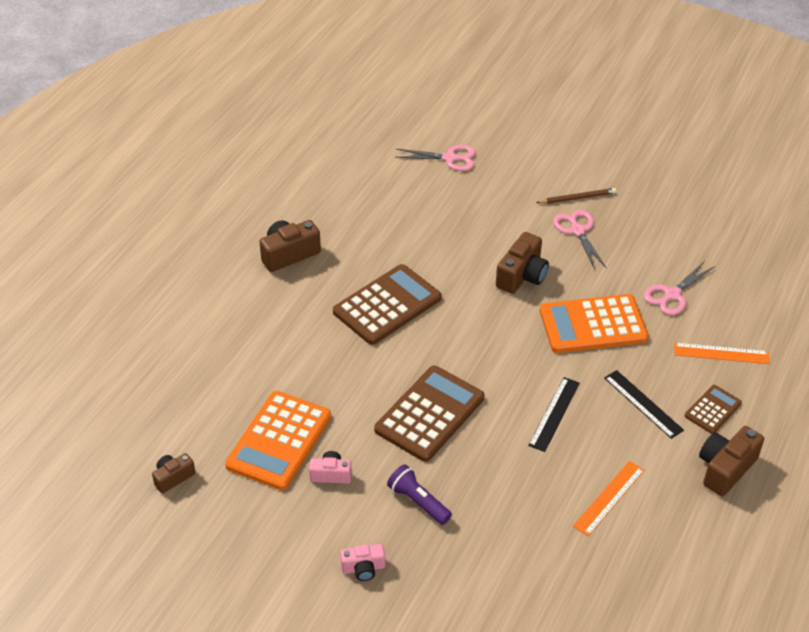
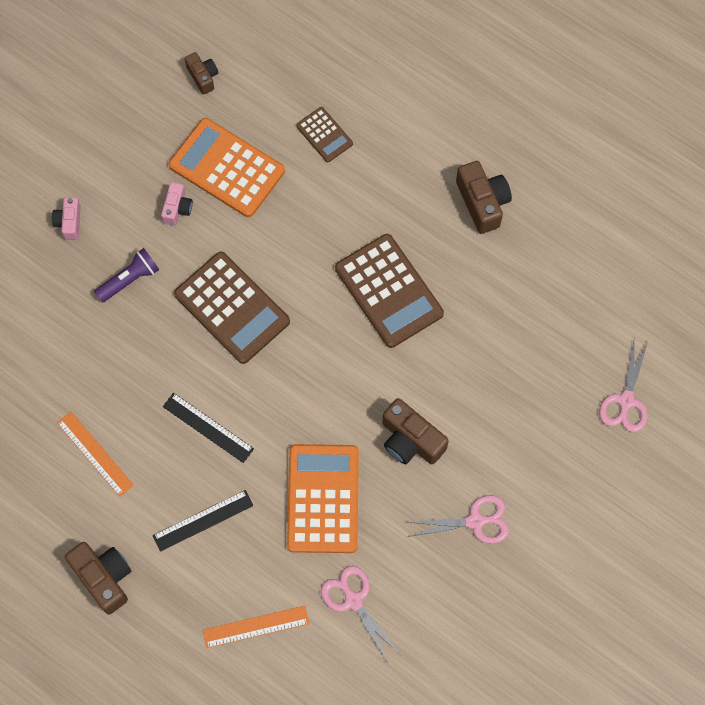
camera: 100 degrees right, 25 degrees up
brown pencil [536,188,617,204] -> none
orange ruler [674,343,770,364] -> orange ruler turned 60 degrees clockwise [203,606,309,648]
brown calculator [685,385,742,434] -> brown calculator moved to [296,107,353,162]

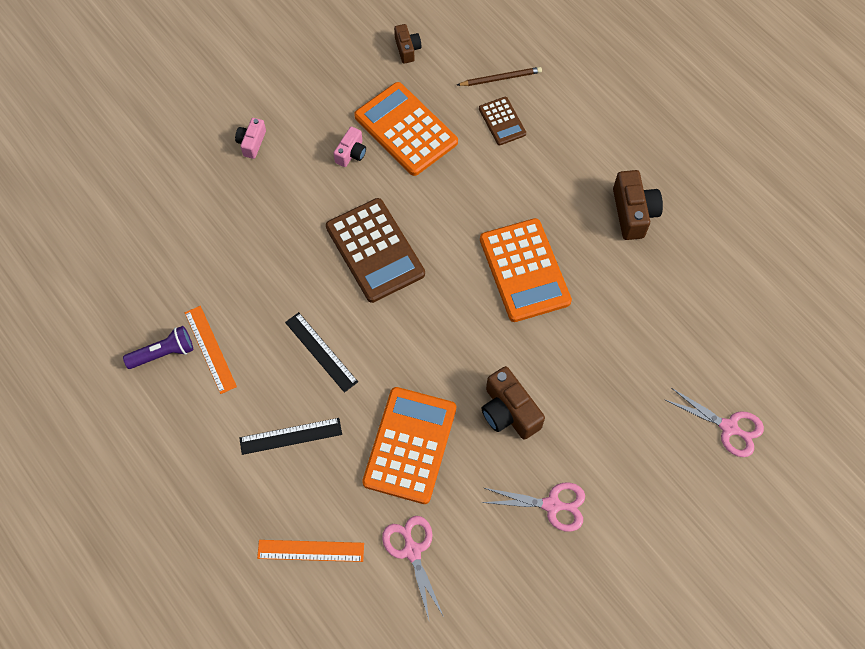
camera: 15 degrees right, 5 degrees down
brown camera [65,542,131,615] -> none
purple flashlight [94,248,160,303] -> purple flashlight moved to [123,326,193,369]
brown calculator [335,234,444,348] -> orange calculator [480,218,572,322]
pink scissors [599,337,648,432] -> pink scissors turned 90 degrees counterclockwise [666,388,764,457]
none -> brown pencil [457,67,542,86]

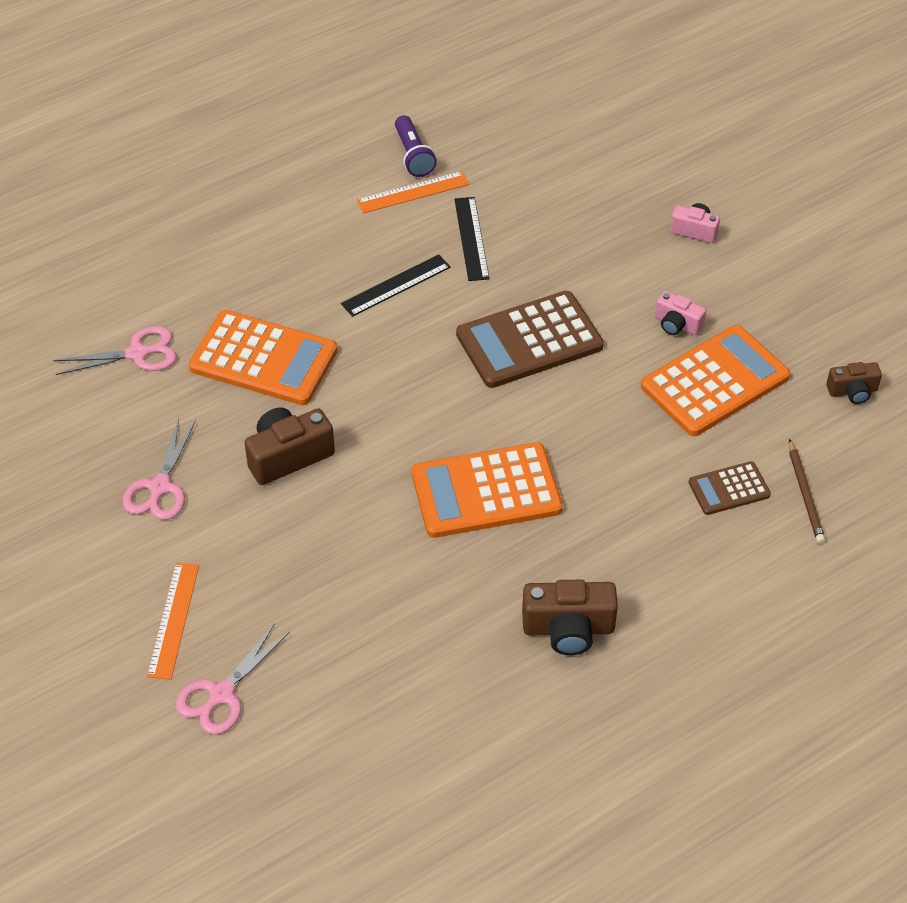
camera: 95 degrees right, 15 degrees down
black ruler [239,418,342,455] -> black ruler moved to [454,197,489,281]
orange ruler [257,540,364,562] -> orange ruler moved to [147,563,199,680]

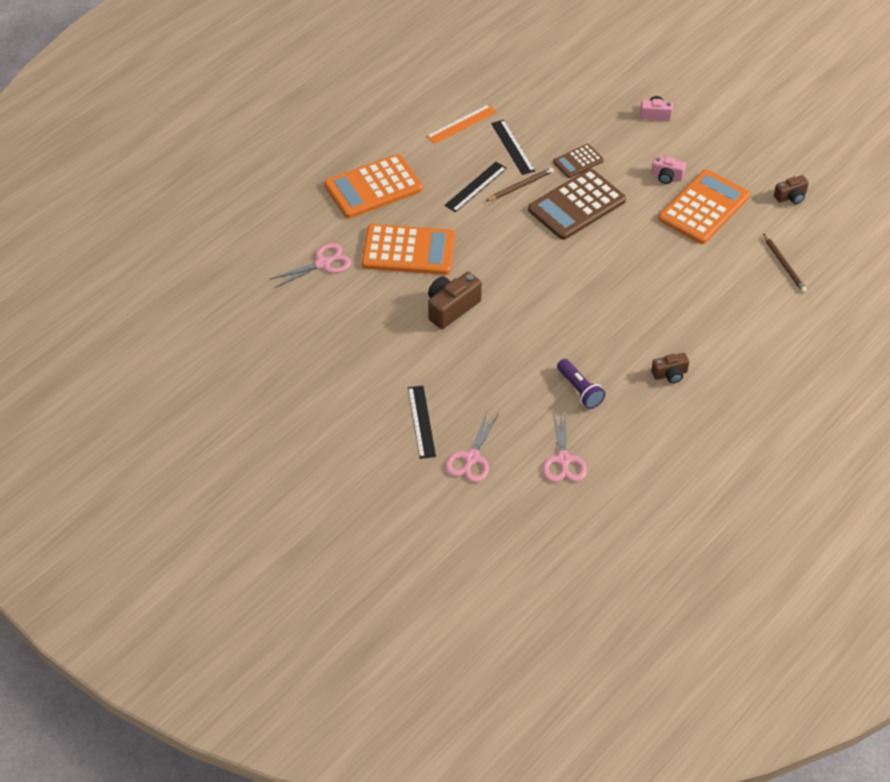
camera: 15 degrees left, 0 degrees up
pink scissors [123,419,196,520] -> pink scissors moved to [543,412,587,482]
orange ruler [147,563,199,680] -> black ruler [408,386,436,459]
purple flashlight [395,115,437,177] -> purple flashlight moved to [557,359,605,409]
orange calculator [412,442,563,538] -> orange calculator moved to [324,154,423,219]
brown camera [522,580,618,655] -> brown camera [651,353,689,384], size x0.60
brown calculator [688,461,771,515] -> brown calculator moved to [553,144,604,178]
none -> brown pencil [486,167,554,201]

